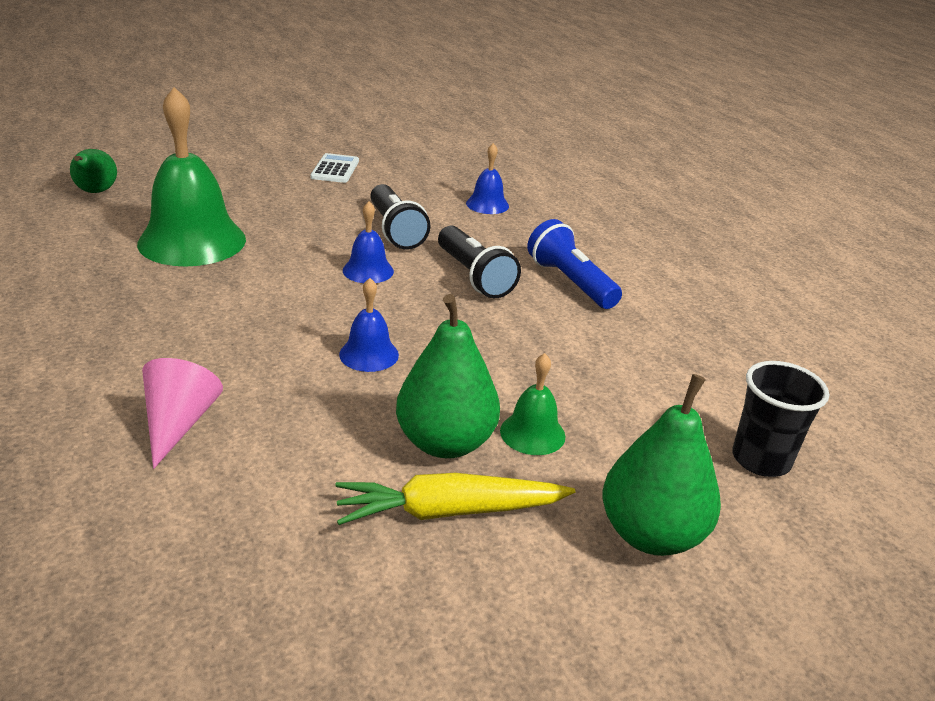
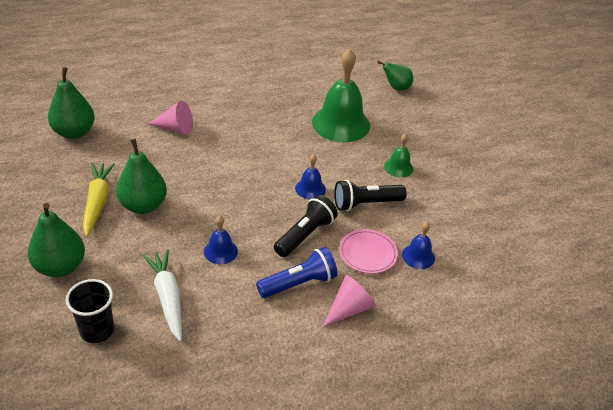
camera: 95 degrees right, 10 degrees up
white calculator [310,153,359,183] -> none
blue bell [339,278,399,372] -> blue bell moved to [204,216,238,264]
black flashlight [438,226,521,298] -> black flashlight turned 150 degrees clockwise [274,195,338,257]
green bell [500,353,565,455] -> green bell moved to [384,133,414,178]
none -> green pear [48,67,95,139]
none -> white carrot [142,249,182,342]
none -> pink cone [322,275,376,328]
none -> pink plate [339,229,398,274]

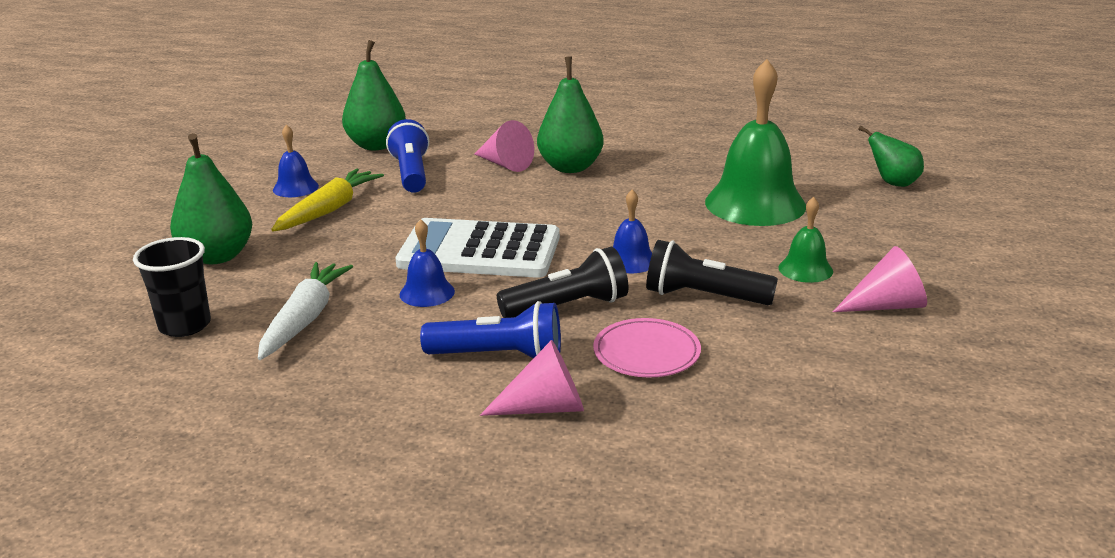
camera: 35 degrees right, 15 degrees down
green pear [116,138,167,214] -> green pear moved to [537,56,604,173]
blue bell [402,222,435,269] -> blue bell moved to [273,125,319,197]
none -> blue flashlight [386,119,429,193]
none -> white calculator [396,218,560,278]
none -> pink cone [833,246,927,312]

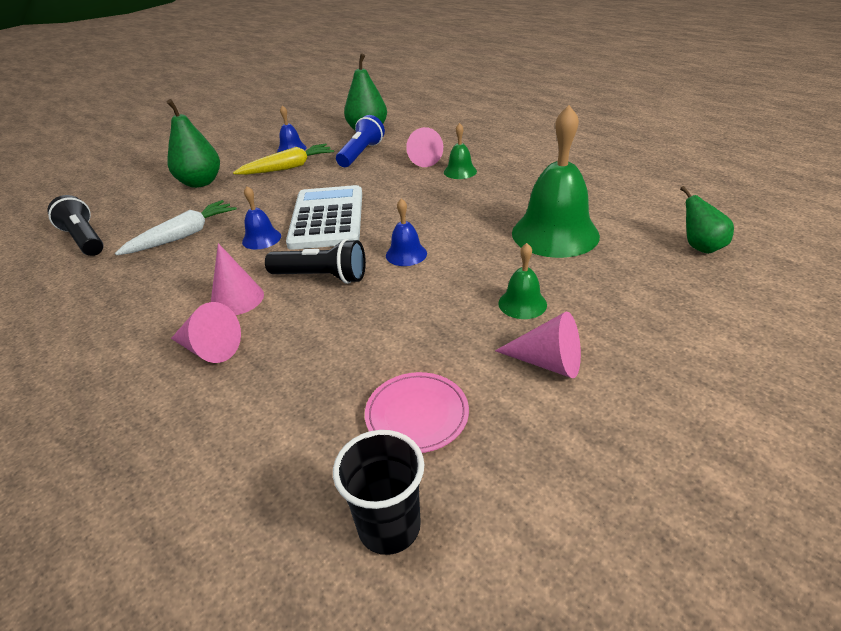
camera: 35 degrees right, 10 degrees up
black cup [133,237,211,337] -> black cup moved to [333,430,425,555]
white calculator [396,218,560,278] -> white calculator turned 45 degrees clockwise [286,185,362,250]
blue flashlight [420,301,561,359] -> pink cone [211,243,264,315]
green pear [537,56,604,173] -> green bell [444,123,477,179]
pink plate [593,318,701,377] -> pink plate moved to [365,372,469,453]
black flashlight [646,240,778,305] -> black flashlight moved to [47,195,104,256]

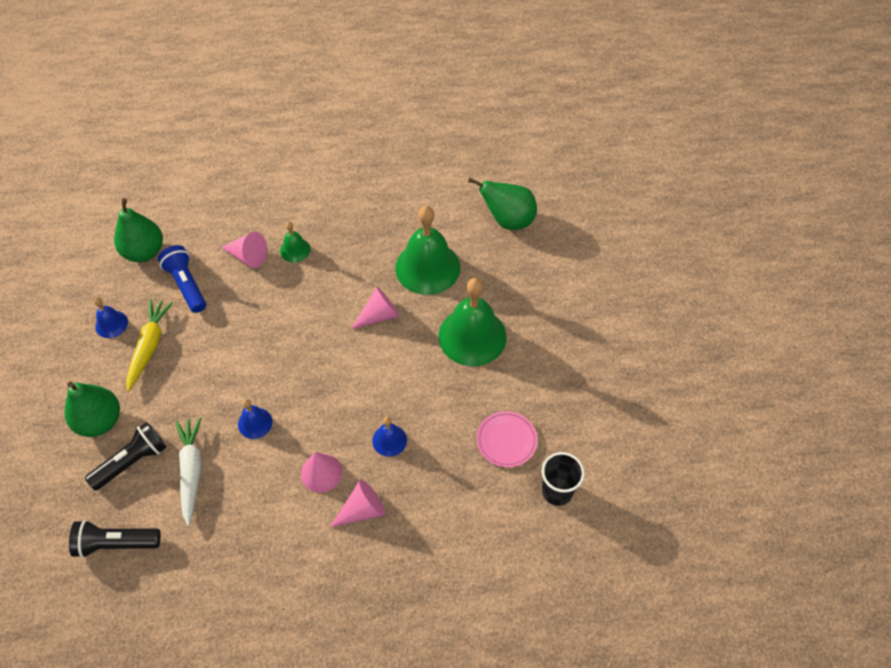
camera: 55 degrees left, 20 degrees up
black flashlight [265,239,366,284] -> black flashlight moved to [85,422,166,491]
white calculator [286,185,362,250] -> none
blue bell [386,198,427,266] -> blue bell moved to [372,417,407,457]
pink cone [495,312,581,378] -> pink cone moved to [351,286,400,329]
green bell [498,243,547,319] -> green bell [439,278,507,366], size x2.10
green pear [680,186,734,254] -> green pear [468,177,537,230], size x1.57

